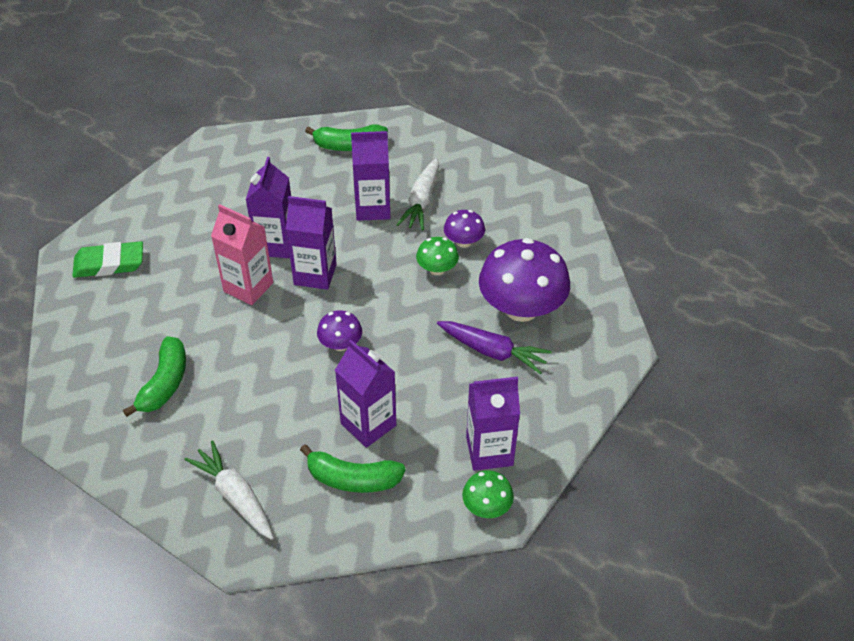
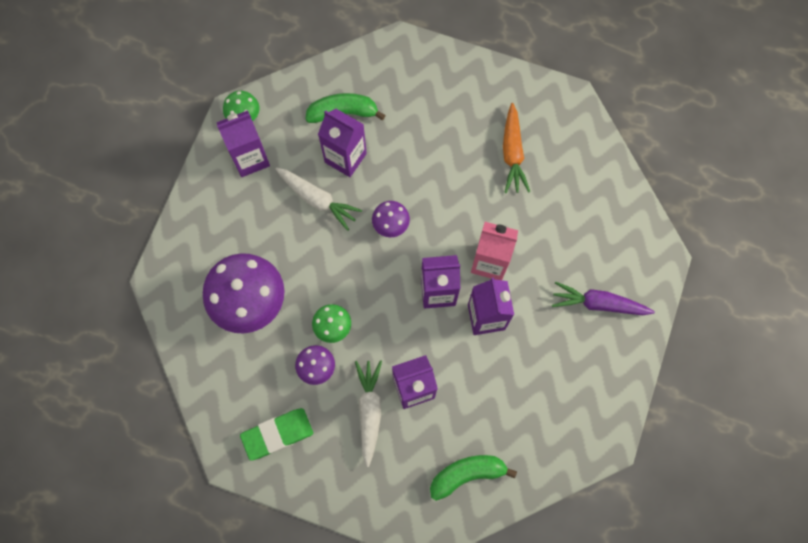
camera: 165 degrees right, 25 degrees up
green eraser [72,241,143,278] -> green eraser moved to [240,408,313,461]
green banana [123,336,186,417] -> orange carrot [503,103,530,193]
white carrot [184,440,274,540] -> white carrot moved to [276,167,362,231]
purple carrot [437,321,552,374] -> purple carrot moved to [552,281,655,315]

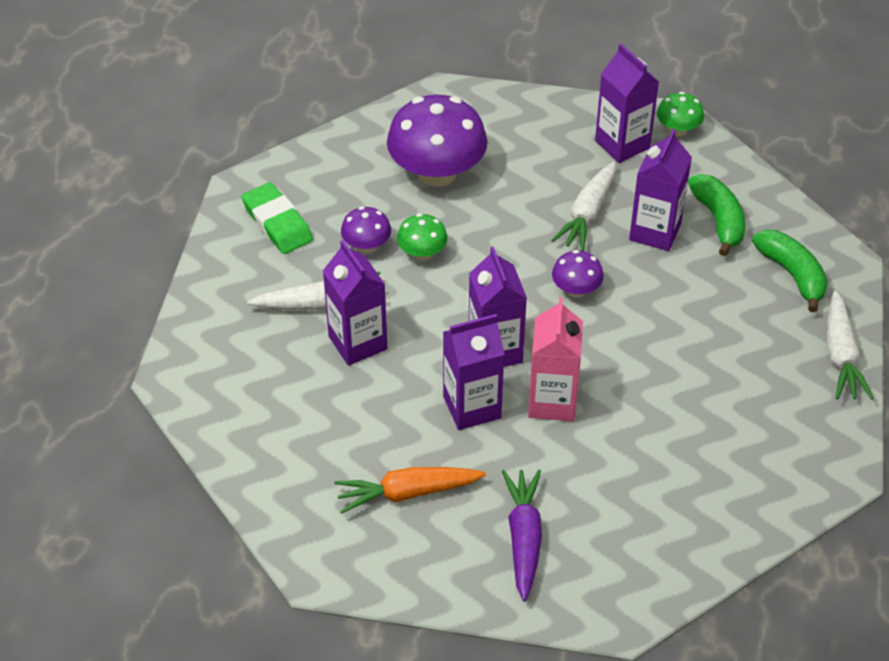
camera: 80 degrees right, 25 degrees down
green banana [430,455,517,501] -> green banana moved to [752,230,828,312]
orange carrot [503,103,530,193] -> orange carrot moved to [334,467,486,514]
none -> white carrot [827,290,874,400]

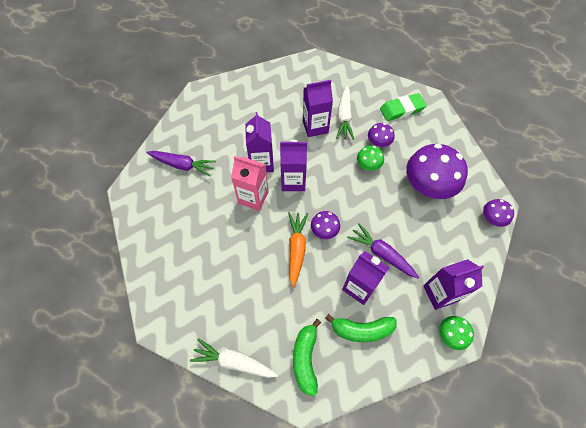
camera: 105 degrees right, 15 degrees up
orange carrot [334,467,486,514] -> orange carrot moved to [288,212,308,287]
white carrot [551,161,616,251] -> purple carrot [347,223,419,278]
green banana [752,230,828,312] -> green banana turned 105 degrees clockwise [293,319,321,396]
none -> purple mushroom [483,199,514,227]

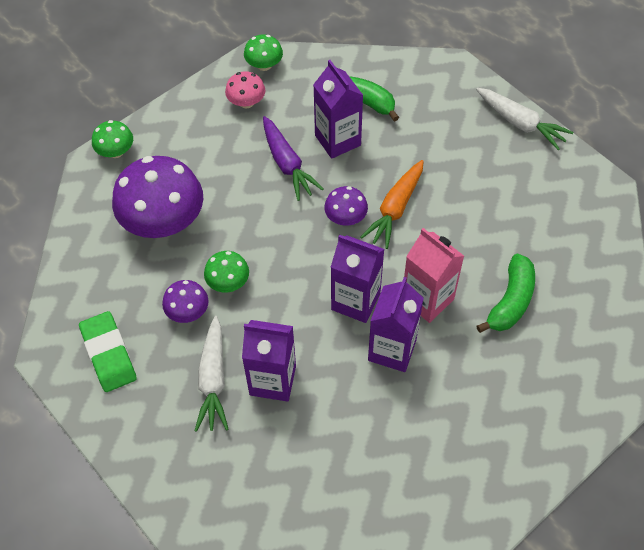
camera: 155 degrees left, 5 degrees down
purple carrot [146,151,216,177] -> none
green banana [293,319,321,396] -> green banana moved to [477,254,535,333]
white carrot [336,85,354,140] -> white carrot turned 150 degrees clockwise [194,316,229,432]
green eraser [380,93,427,121] -> green eraser turned 60 degrees clockwise [79,311,137,392]
purple carton [423,259,484,310] -> pink mushroom [225,71,265,108]
purple mushroom [483,199,514,227] -> green mushroom [92,120,133,158]

